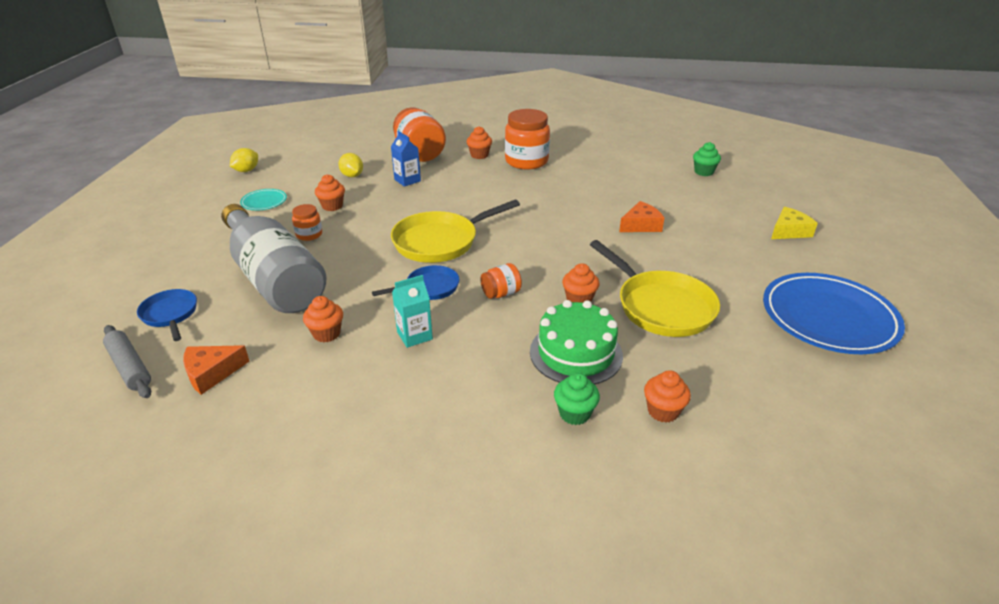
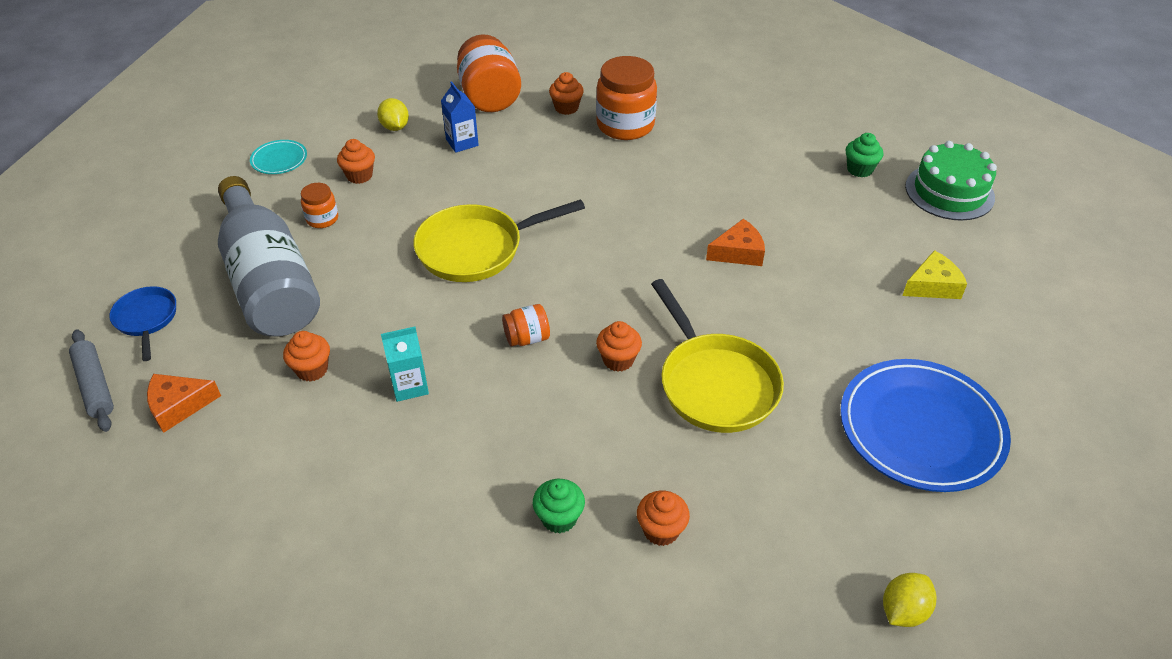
camera: 10 degrees right, 10 degrees up
yellow lemon [230,148,258,172] -> yellow lemon moved to [883,573,936,627]
blue pan [372,265,459,300] -> none
green cake [530,300,623,385] -> green cake moved to [905,141,997,221]

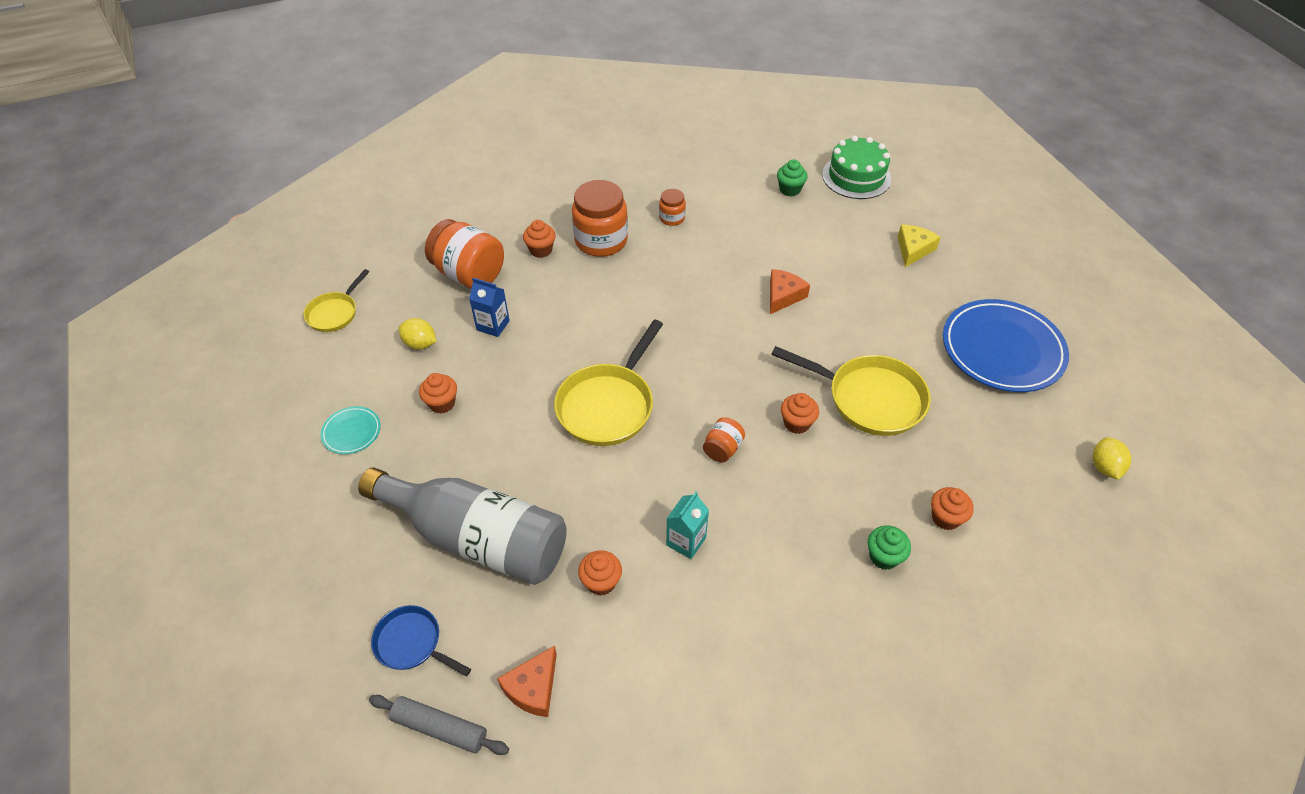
camera: 40 degrees left, 5 degrees up
orange jar [301,183,338,228] -> orange jar moved to [659,189,686,226]
none -> yellow pan [303,269,369,332]

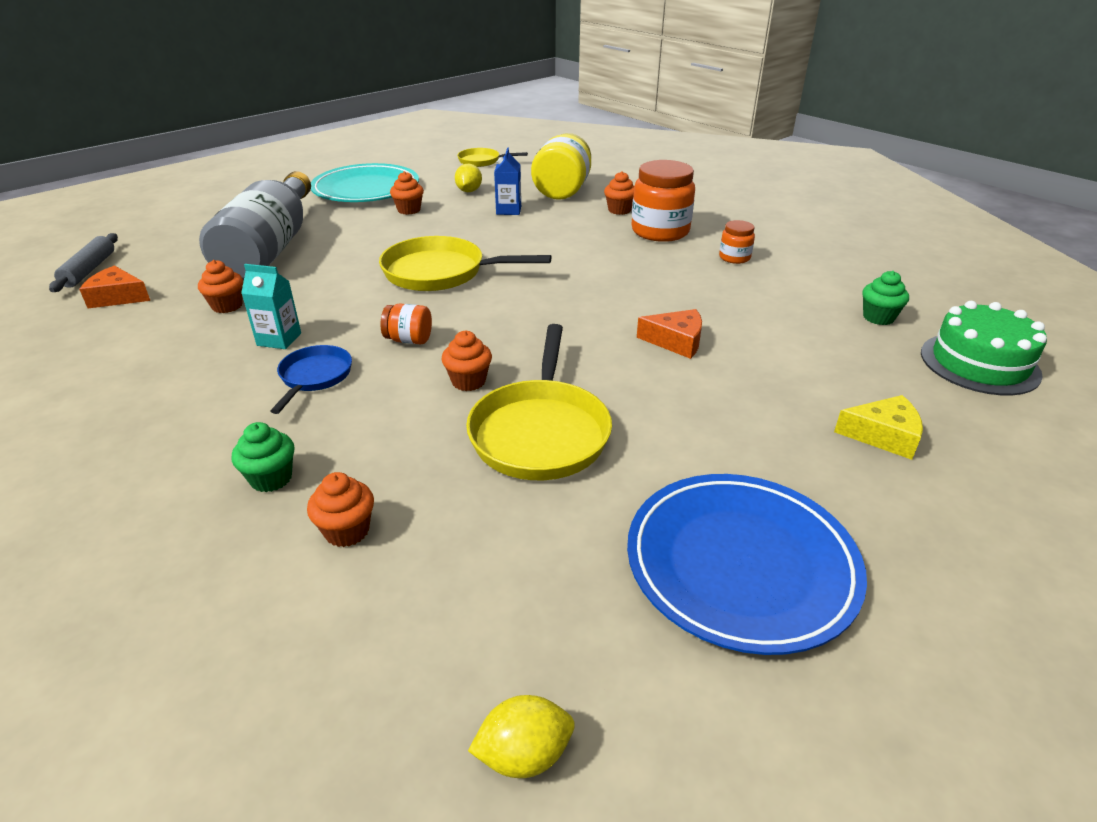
camera: 70 degrees right, 15 degrees down
turquoise plate [321,406,381,454] -> turquoise plate [311,163,419,202], size x2.23
blue pan [371,605,471,676] -> blue pan moved to [271,345,352,414]
orange jar [425,219,504,289] -> yellow jar [531,133,591,200]

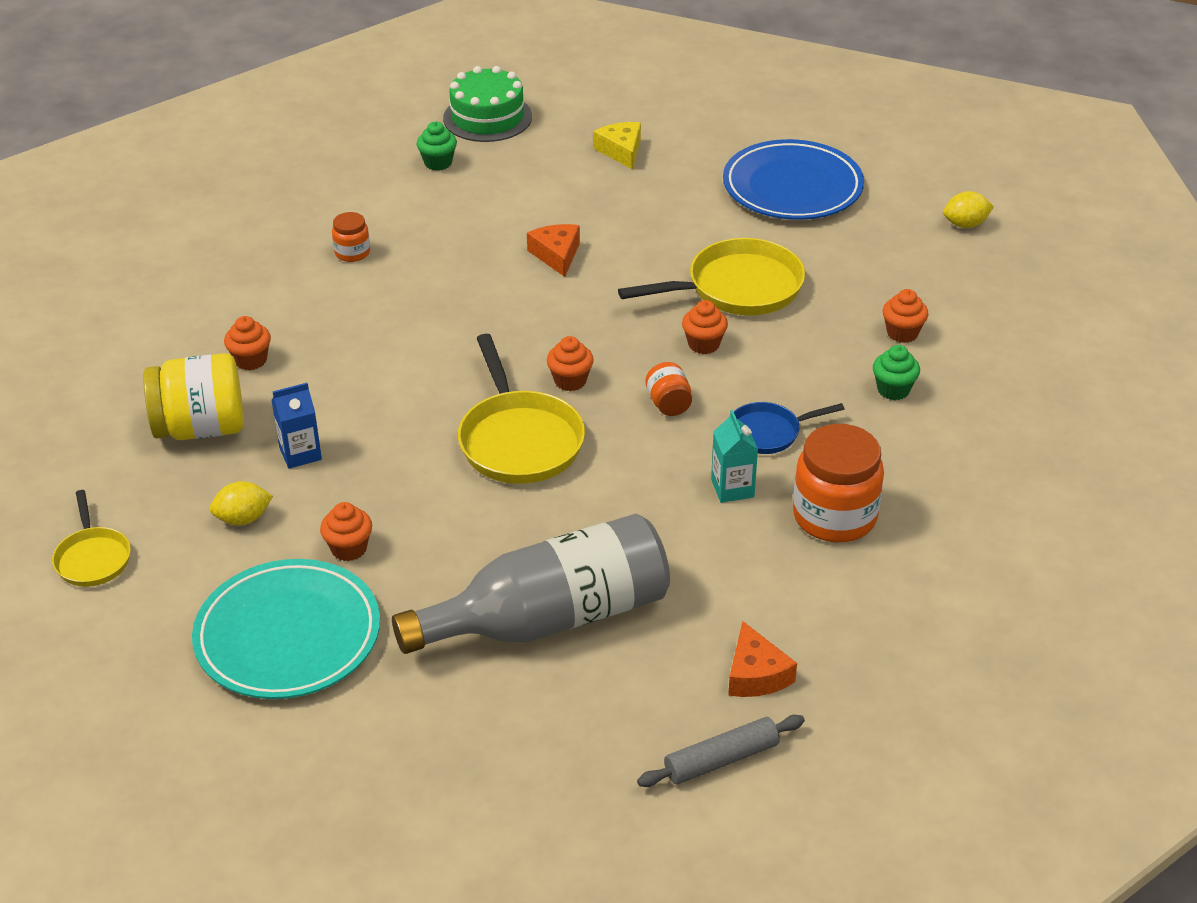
camera: 115 degrees left, 5 degrees up
orange cupcake [198,260,243,313] -> orange cupcake moved to [547,336,594,391]
yellow lemon [468,695,575,778] -> yellow lemon turned 60 degrees counterclockwise [943,191,994,228]
orange jar [632,160,695,242] -> orange jar moved to [793,424,884,542]

